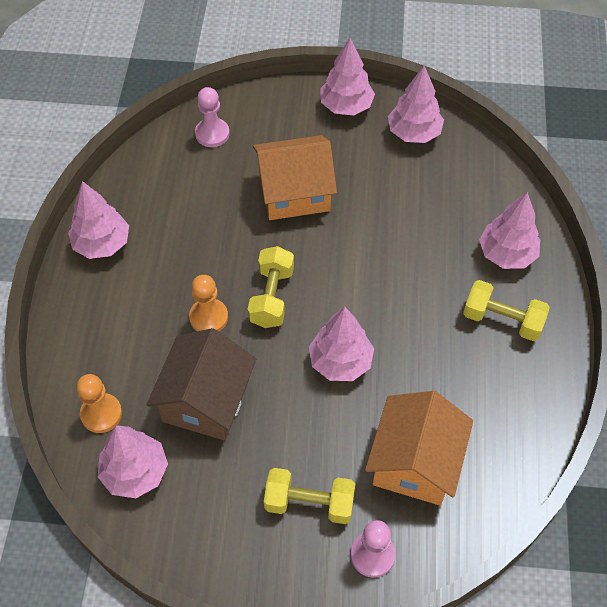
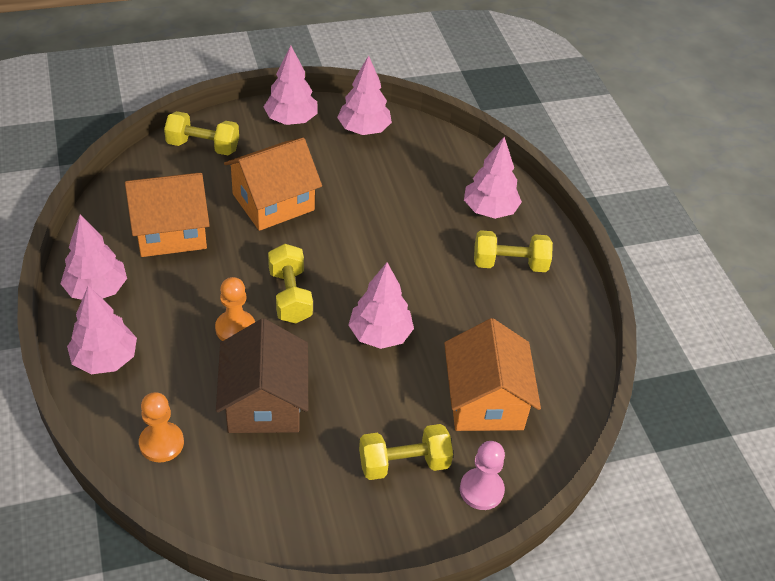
camera: 25 degrees left, 10 degrees down
pink tree [97,425,168,498] -> pink tree moved to [67,286,137,374]
pink pawn [195,87,230,147] -> none
none -> orange house [125,173,210,257]
none -> yellow dumbbell [164,111,239,155]

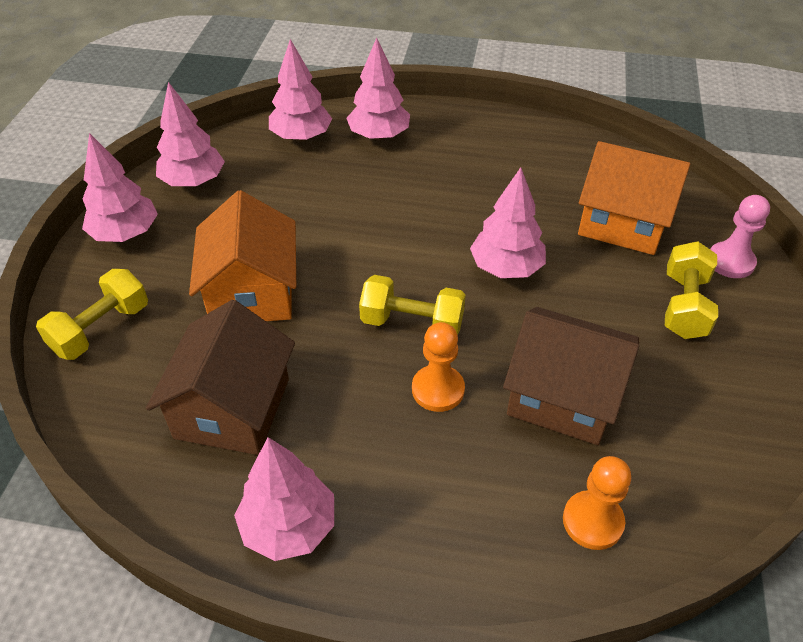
camera: 60 degrees left, 0 degrees up
pink tree [67,286,137,374] -> pink tree moved to [269,39,332,142]
orange house [125,173,210,257] -> brown house [146,300,295,455]
yellow dumbbell [474,230,553,272] -> none

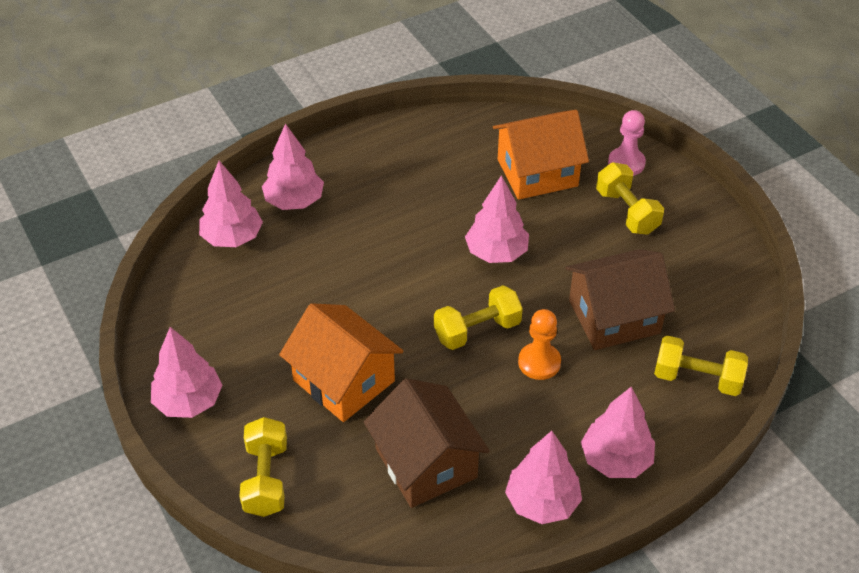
camera: 40 degrees left, 0 degrees up
pink tree [156,82,225,187] -> pink tree moved to [581,387,655,478]
orange pawn [563,456,631,550] -> yellow dumbbell [654,336,748,396]

